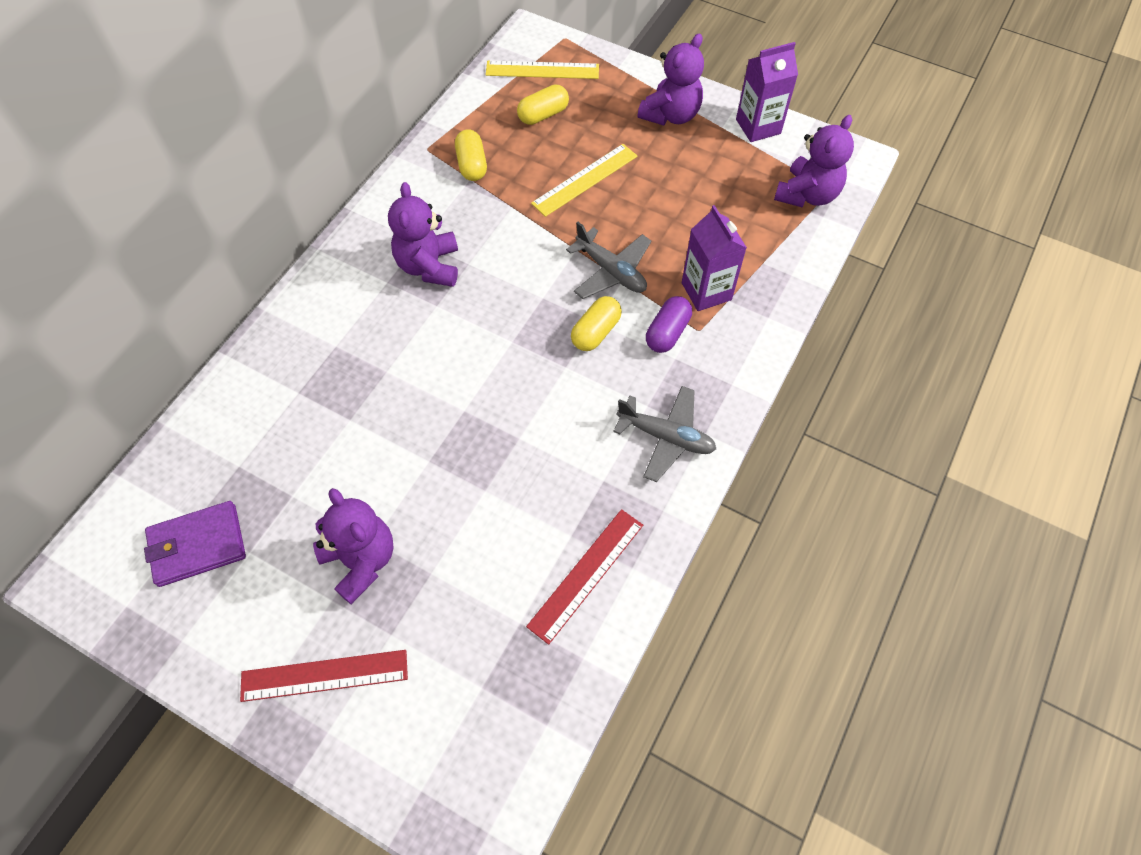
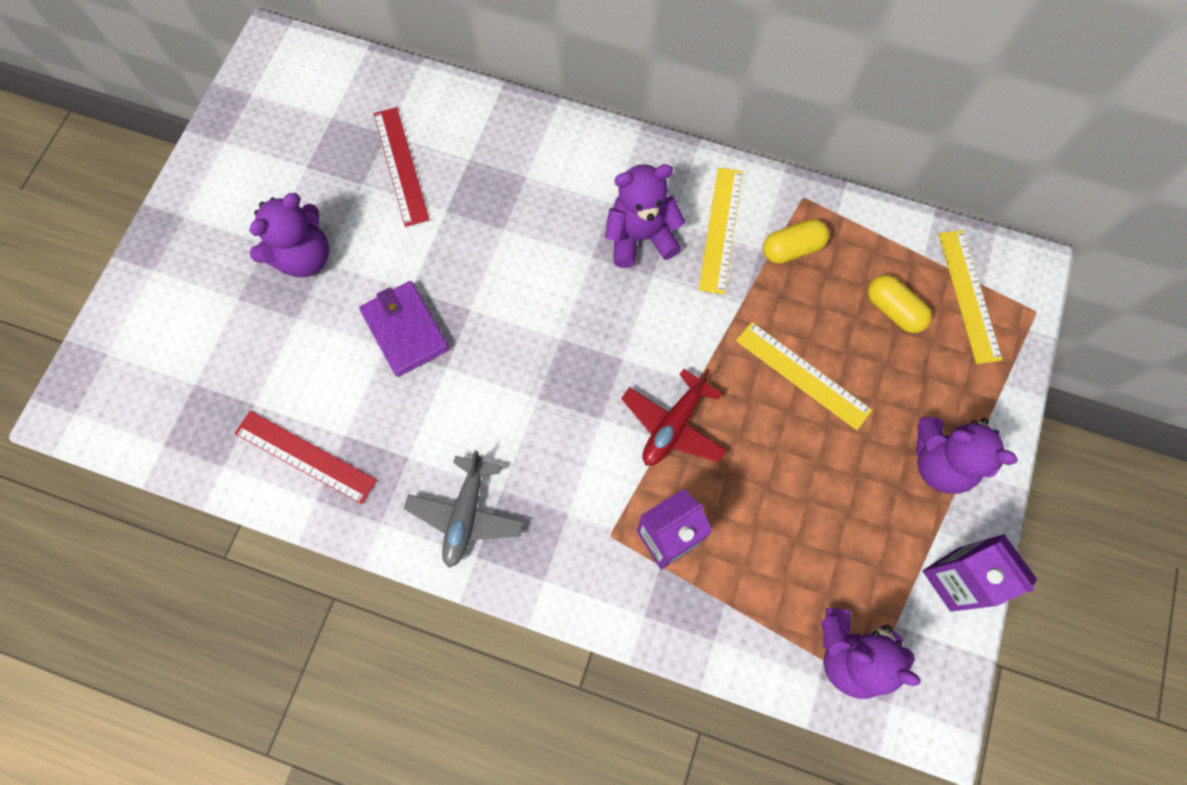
camera: 80 degrees right, 10 degrees up
purple wallet [144,501,246,587] -> purple wallet moved to [359,281,450,377]
red ruler [240,650,408,702] -> red ruler moved to [374,107,430,227]
grey plane [566,222,651,299] -> red plane [621,368,727,466]
yellow capsule [571,296,622,351] -> none
purple capsule [646,296,692,353] -> none
none -> yellow ruler [699,167,743,295]

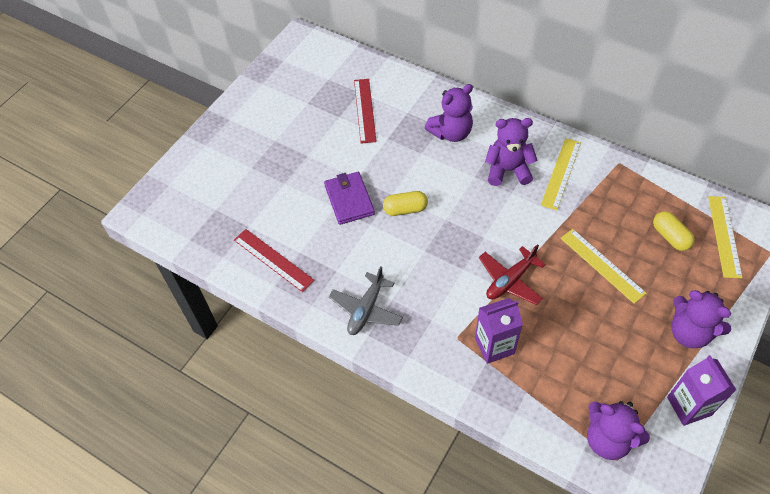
camera: 15 degrees right, 15 degrees down
purple teddy bear [249,193,329,277] -> purple teddy bear moved to [425,84,473,142]
yellow capsule [763,219,829,264] -> yellow capsule moved to [383,191,428,216]

